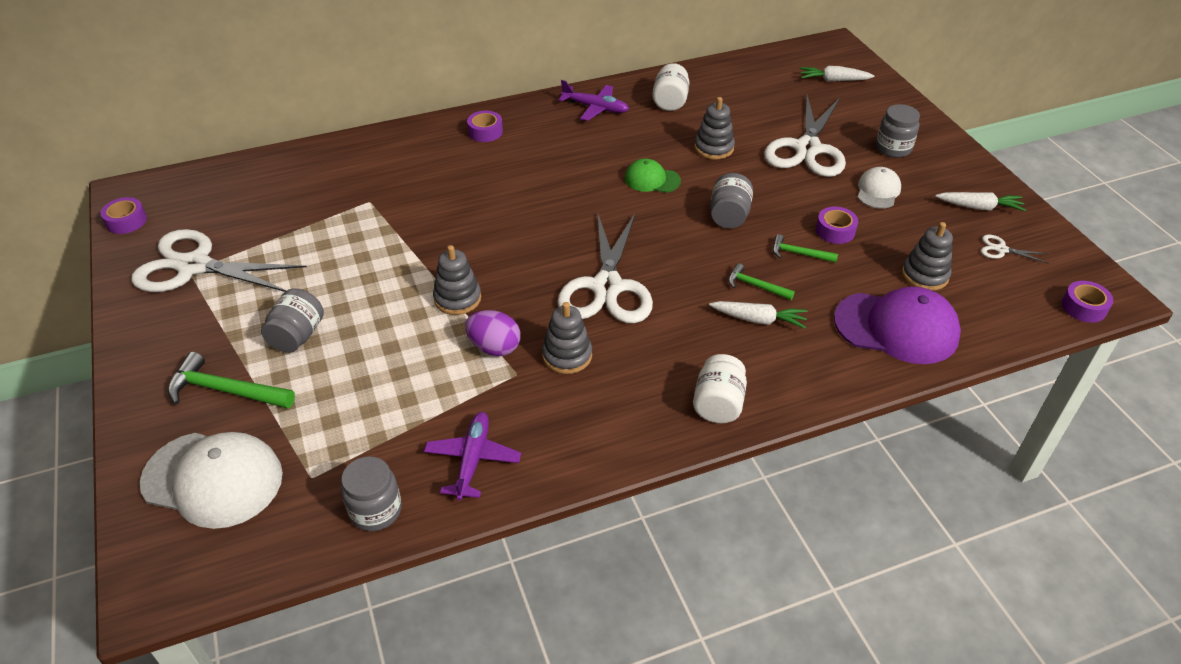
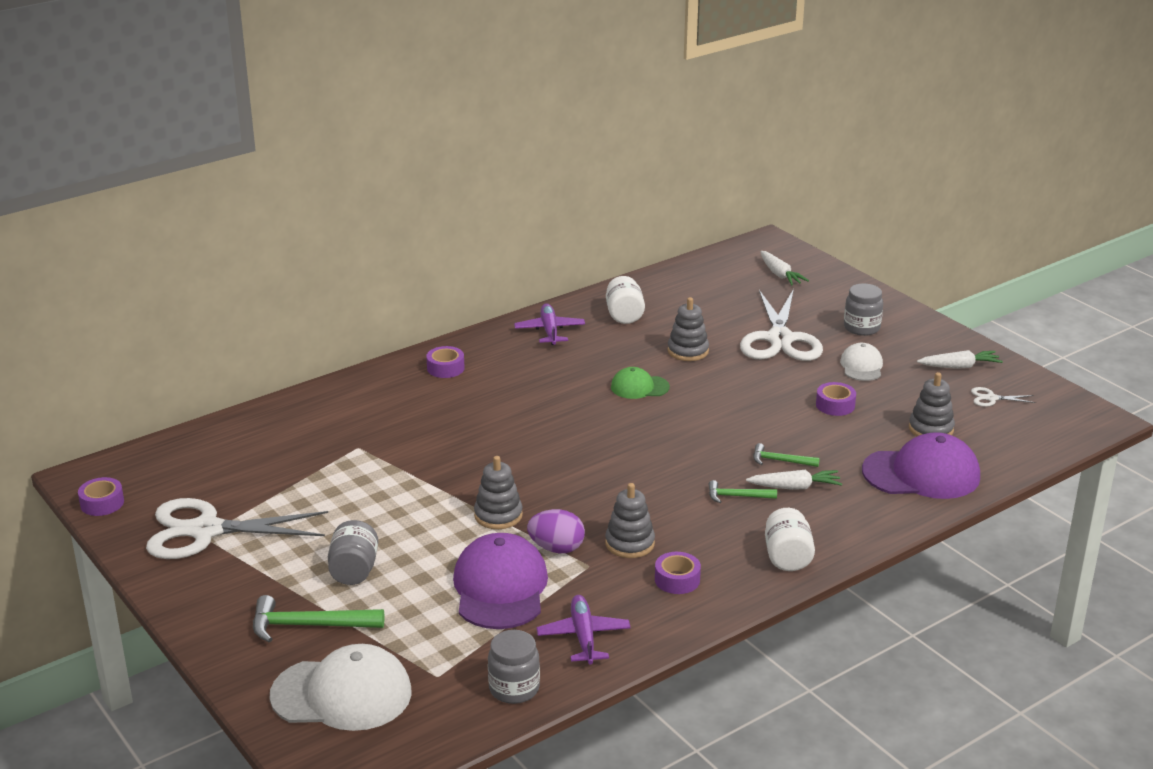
camera: 15 degrees left, 15 degrees down
white scissors [557,212,653,323] -> none
purple plane [559,80,629,121] -> purple plane turned 105 degrees counterclockwise [514,303,585,345]
grey jar [710,173,753,228] -> none
green hammer [773,234,838,263] -> green hammer moved to [708,480,777,503]
white carrot [800,66,875,82] -> white carrot turned 105 degrees counterclockwise [760,251,809,285]
purple tape [1062,281,1113,323] -> purple tape moved to [655,552,701,594]
none -> purple cap [453,533,548,629]

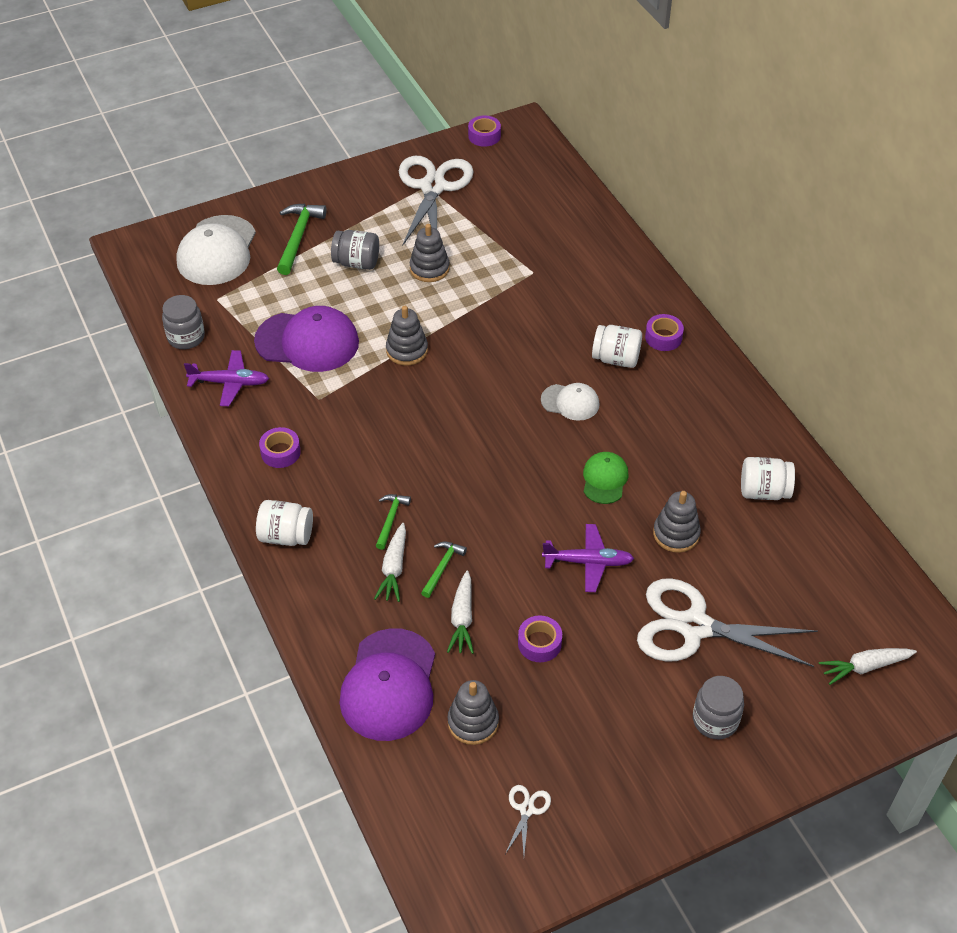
camera: 100 degrees right, 20 degrees up
purple plane [514,303,585,345] -> purple plane moved to [542,524,634,592]
purple egg [527,509,585,553] -> none
grey stacking toy [605,483,655,558] -> grey stacking toy moved to [410,224,450,282]
white cap [840,343,883,381] -> white cap moved to [541,383,600,421]
white carrot [917,350,1003,369] -> white carrot moved to [447,570,474,654]
none -> white jar [592,325,642,368]

